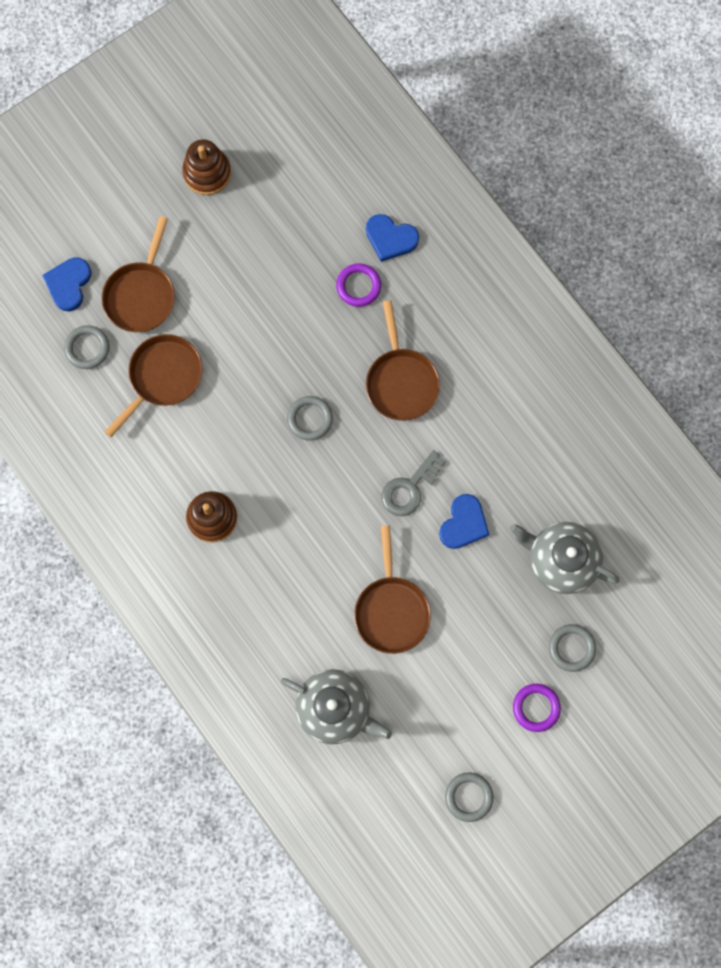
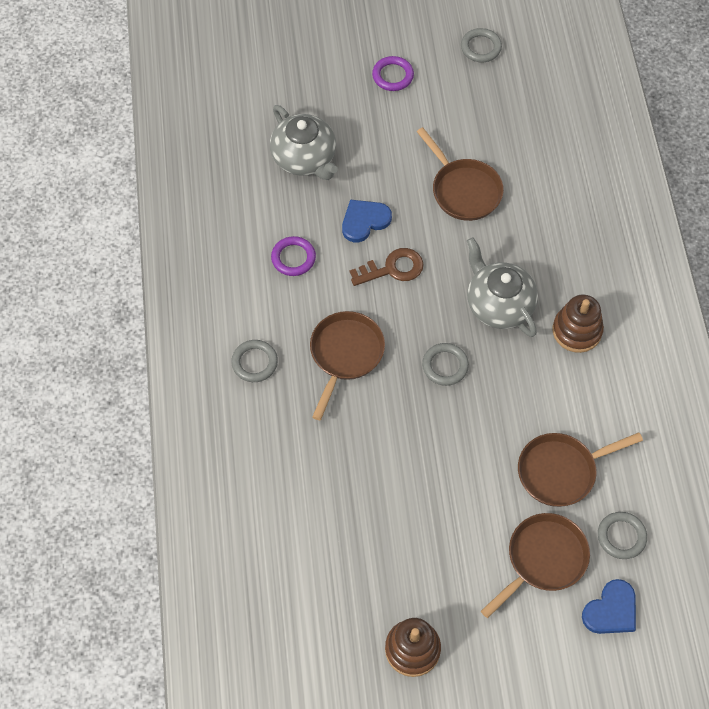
camera: 150 degrees left, 15 degrees down
grey teapot [281,669,392,744] -> grey teapot moved to [467,237,538,337]
purple ring [336,263,381,307] -> purple ring moved to [271,236,316,276]
brown pan [354,526,431,654] -> brown pan turned 120 degrees clockwise [417,127,504,221]
blue heart [366,214,419,262] -> none
grey key [381,450,446,516] -> brown key [350,248,424,286]
grey ring [549,624,596,672] -> grey ring moved to [231,340,278,382]

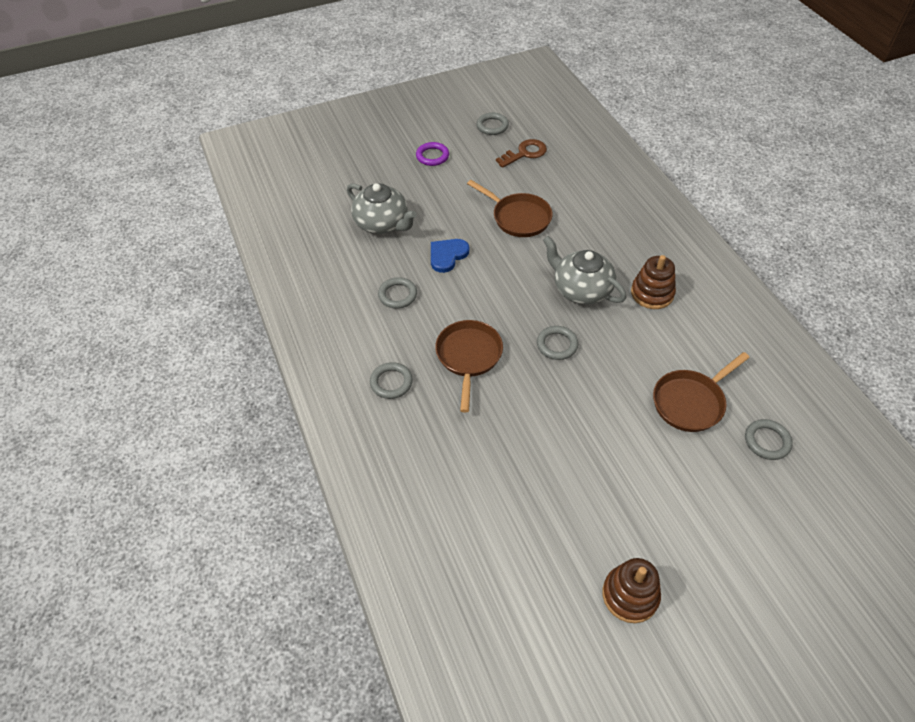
camera: 15 degrees left, 10 degrees down
purple ring [271,236,316,276] -> grey ring [378,277,417,309]
brown key [350,248,424,286] -> brown key moved to [496,139,547,168]
brown pan [481,513,590,618] -> none
blue heart [582,579,636,634] -> none

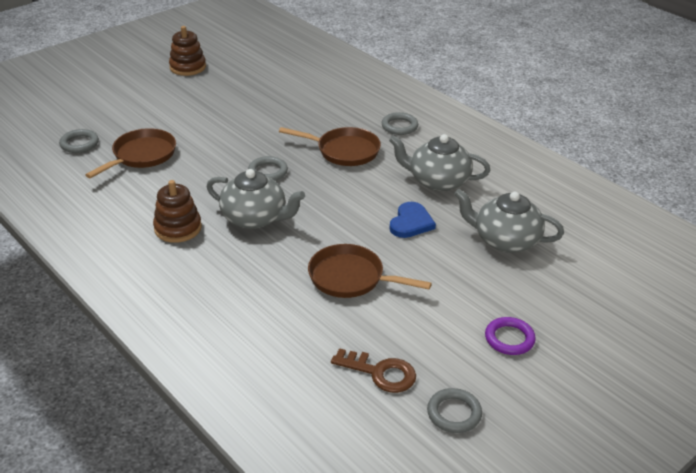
camera: 160 degrees right, 15 degrees down
grey ring [378,277,417,309] -> grey teapot [389,134,490,192]
brown pan [435,320,503,412] -> brown pan turned 60 degrees counterclockwise [279,127,381,166]
brown key [496,139,547,168] -> brown key turned 105 degrees counterclockwise [331,348,416,393]

